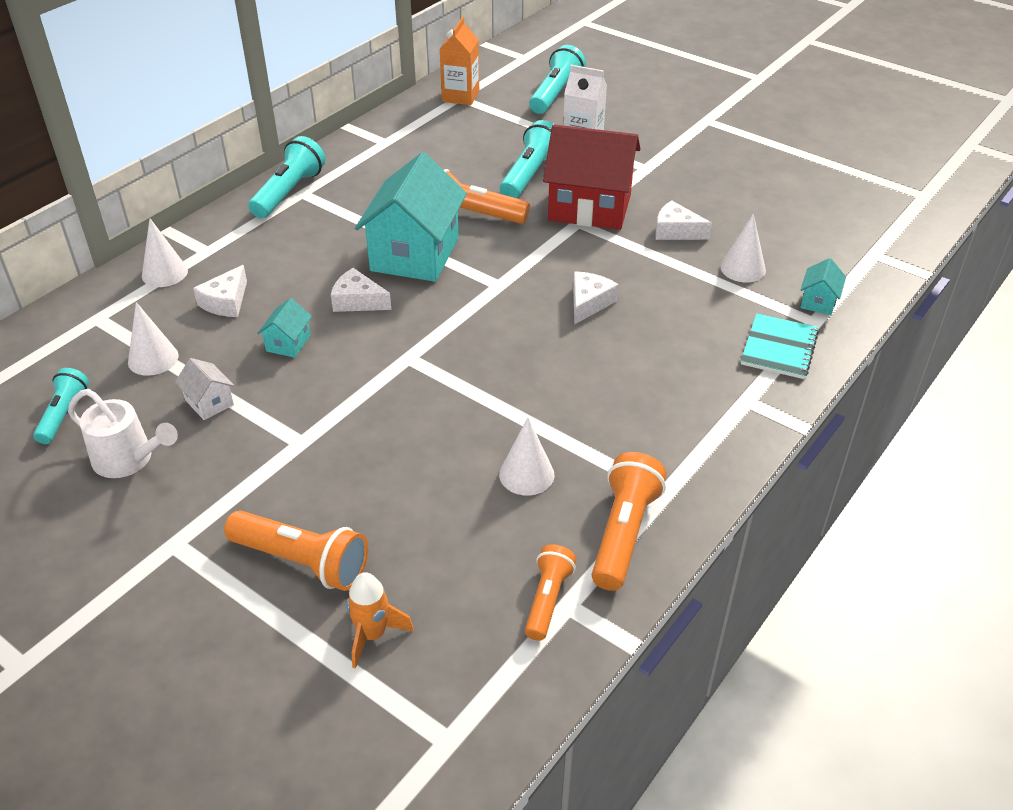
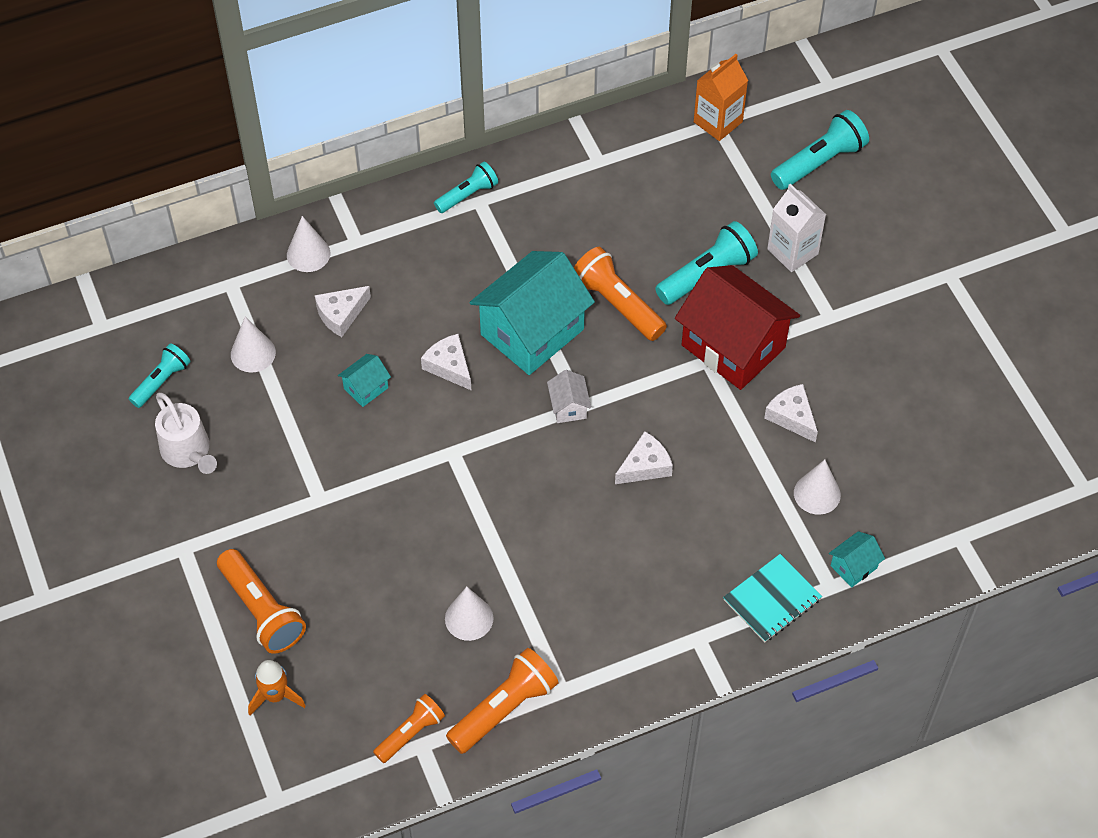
camera: 30 degrees right, 15 degrees up
white house [175,358,235,420] -> white house moved to [547,370,591,423]
turquoise flashlight [248,136,325,218] -> turquoise flashlight [434,162,498,213], size x0.64

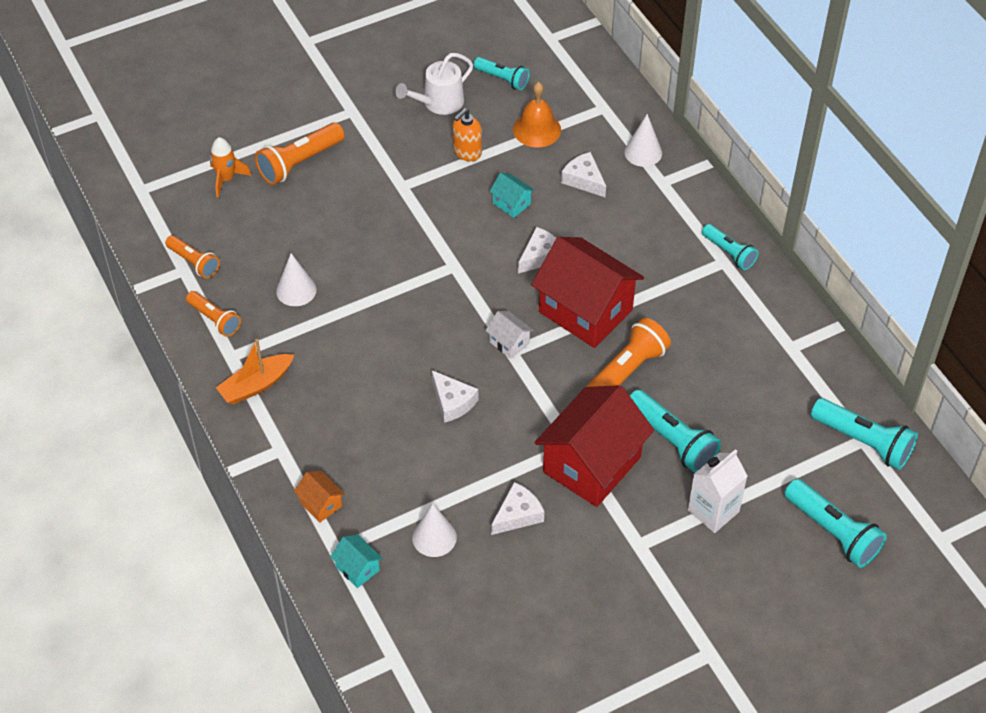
camera: 85 degrees right, 5 degrees down
white cone [231,317,276,373] -> orange bell [513,82,561,148]
orange flashlight [446,648,558,754] -> orange flashlight [186,291,241,337], size x0.64
turquoise house [469,251,595,375] -> red house [531,237,644,348]
white house [547,370,591,423] -> white house turned 60 degrees clockwise [485,311,534,359]
orange carton [694,54,748,141] -> turquoise flashlight [811,398,918,470]
turquoise notebook [723,554,822,642] -> orange house [294,471,345,522]
none -> orange boat [216,339,294,404]
none -> orange soap dispenser [453,108,482,161]

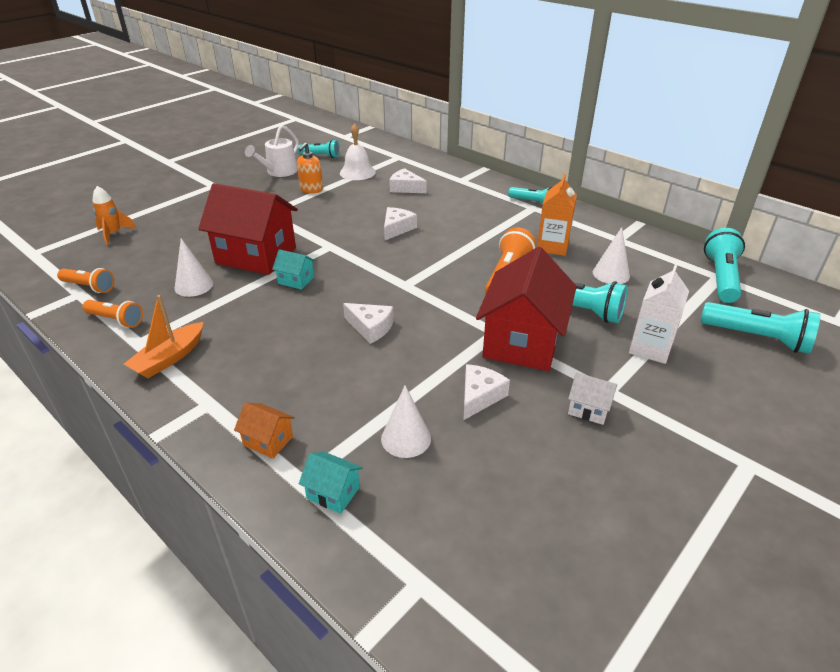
camera: 20 degrees left, 15 degrees down
orange flashlight [255,122,344,185] -> none
white house [485,311,534,359] -> white house moved to [568,373,617,425]
turquoise house [489,173,535,218] -> turquoise house moved to [272,249,315,290]
orange bell [513,82,561,148] -> white bell [340,123,376,180]
red house [531,237,644,348] -> red house moved to [198,183,298,275]
white cone [624,114,662,167] -> white cone moved to [593,227,630,284]
turquoise flashlight [811,398,918,470] -> turquoise flashlight turned 90 degrees counterclockwise [704,228,745,303]
none -> orange carton [537,174,577,256]

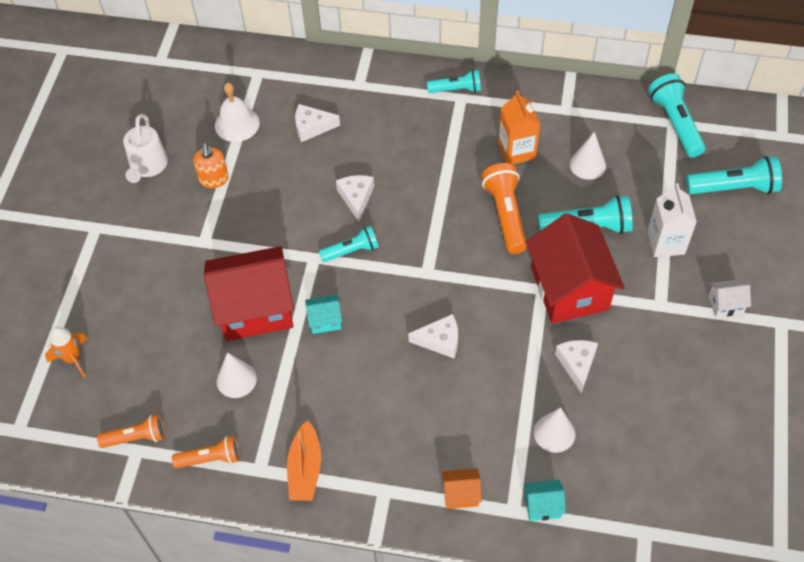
camera: 30 degrees left, 20 degrees up
turquoise flashlight [297,140,340,158] -> turquoise flashlight moved to [319,226,379,262]
white house [568,373,617,425] -> white house moved to [708,279,751,317]

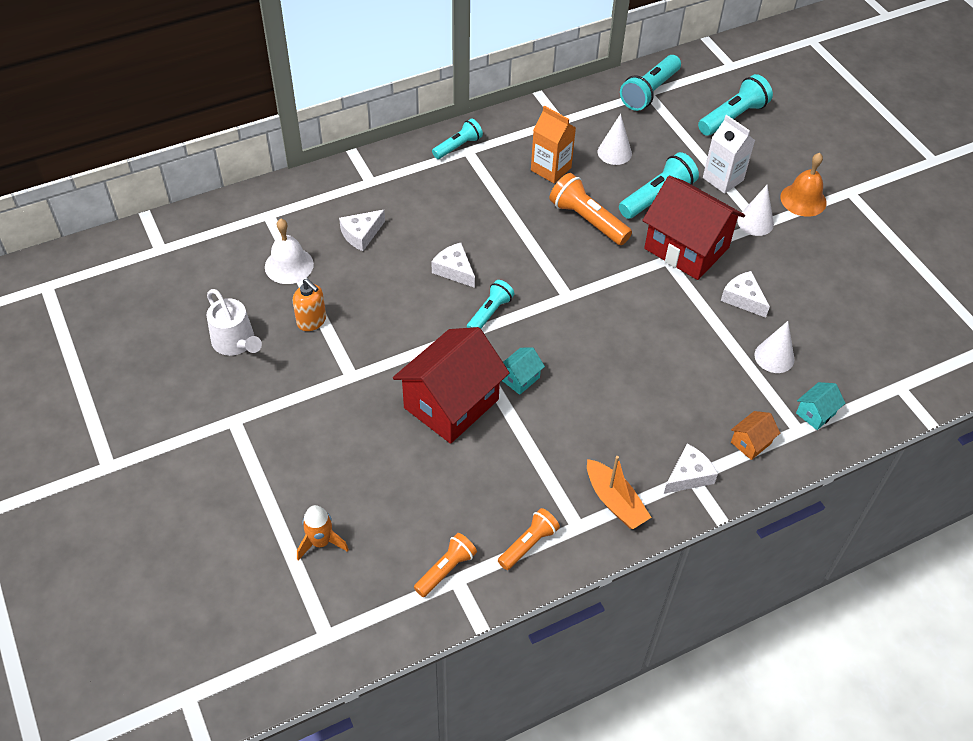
camera: 40 degrees left, 5 degrees down
white cone [217,352,257,398] -> white cone moved to [737,185,774,236]
white cheese [408,314,458,358] -> white cheese moved to [664,444,718,494]
turquoise flashlight [648,73,706,157] -> turquoise flashlight turned 90 degrees counterclockwise [620,55,681,111]
white house [708,279,751,317] -> orange bell [780,153,827,217]

